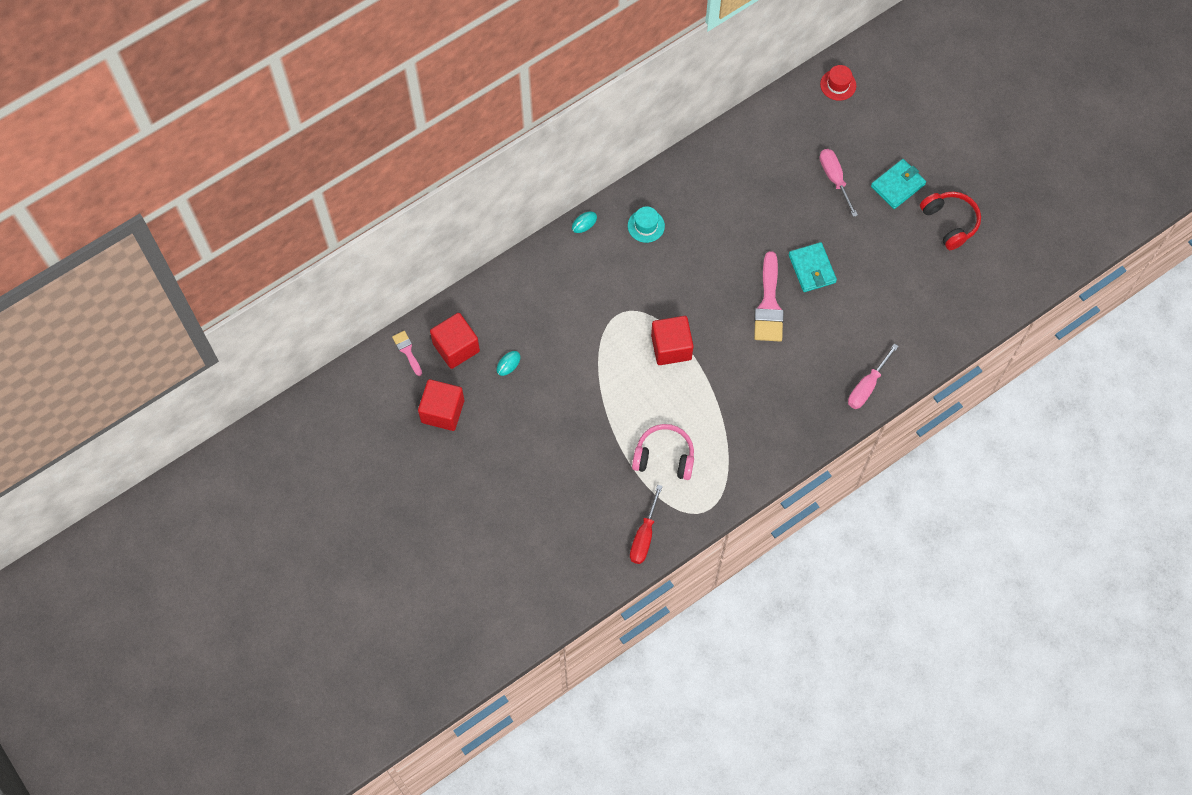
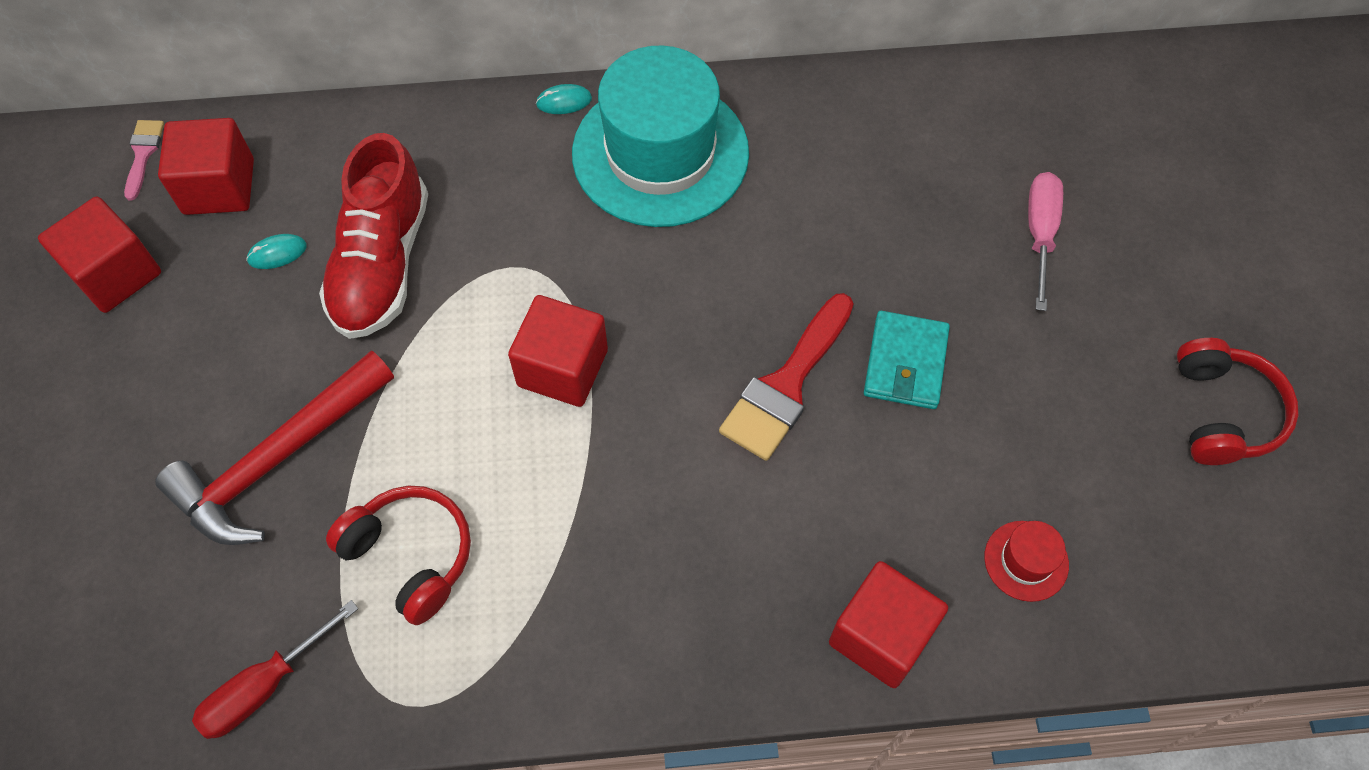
camera: 30 degrees right, 5 degrees down
turquoise hat [628,207,665,243] -> turquoise hat [572,45,749,227], size x2.48
pink headphones [632,424,694,480] -> red headphones [326,486,471,625]
pink brush [754,251,784,342] -> red brush [719,293,854,461]
red hat [820,65,856,101] -> red hat moved to [984,521,1069,602]
pink screwdriver [848,343,899,409] -> red cube [829,561,948,688]
turquoise wallet [871,159,926,209] -> none
none -> red hammer [155,350,394,545]
none -> red shoe [319,133,428,339]

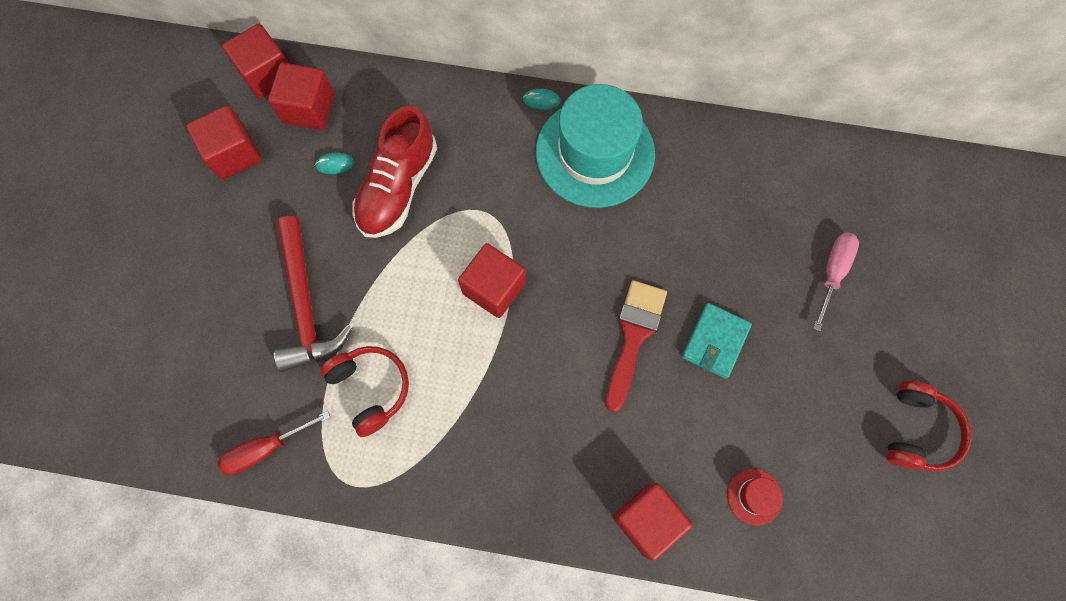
camera: 15 degrees right, 10 degrees up
pink brush [124,120,164,201] -> red cube [222,24,288,99]
red hammer [155,350,394,545] -> red hammer turned 75 degrees counterclockwise [274,216,352,372]
red brush [719,293,854,461] -> red brush turned 150 degrees clockwise [605,280,667,412]

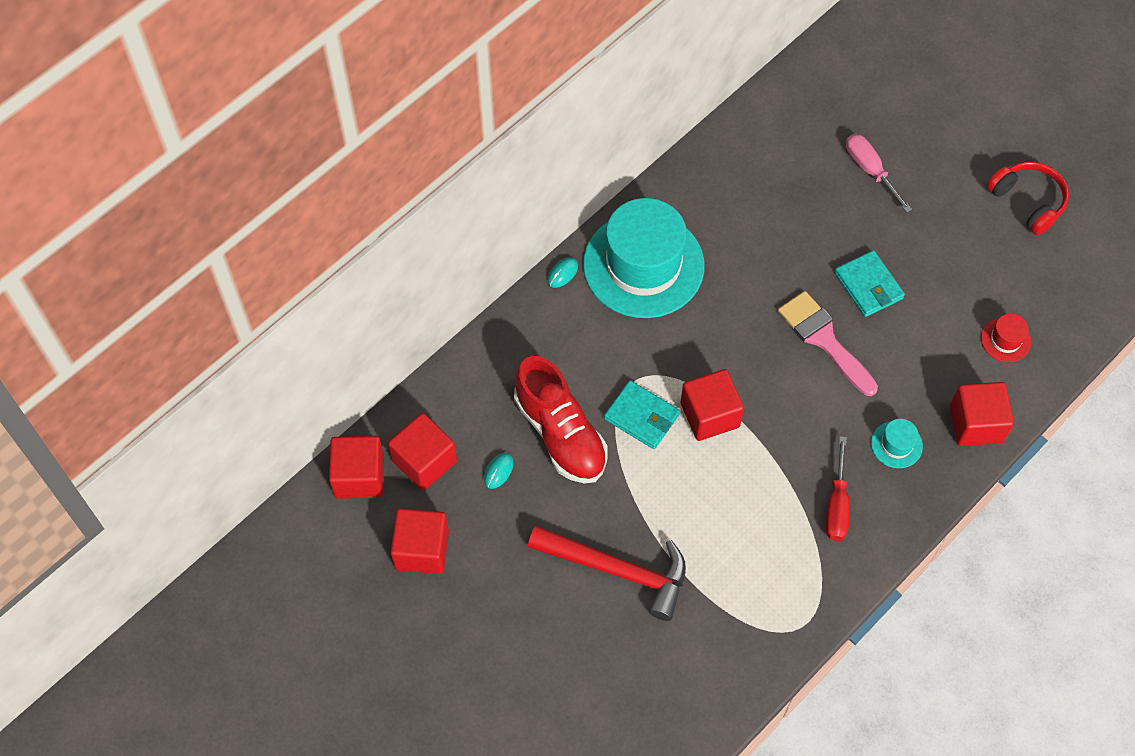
camera: 55 degrees left, 10 degrees down
red screwdriver [218,411,330,475] -> red screwdriver moved to [826,436,850,541]
red headphones [320,346,409,437] -> none
red brush [605,280,667,412] -> pink brush [778,291,878,396]
none -> turquoise wallet [604,380,680,449]
none -> turquoise hat [871,419,923,468]

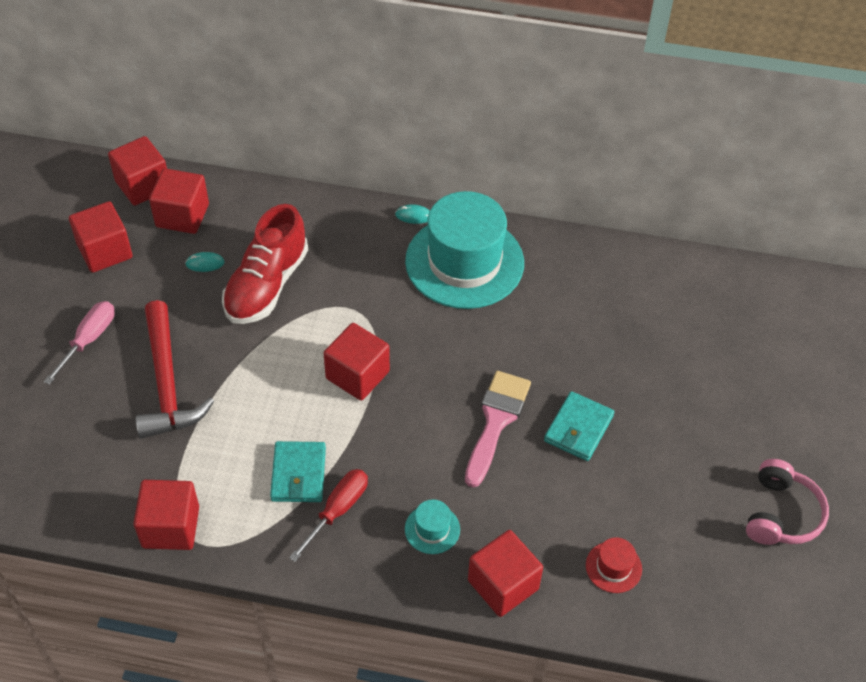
camera: 55 degrees right, 10 degrees down
turquoise wallet [604,380,680,449] -> turquoise wallet moved to [270,441,326,502]
red screwdriver [826,436,850,541] -> red screwdriver turned 150 degrees clockwise [289,469,368,562]
pink screwdriver [846,134,912,213] -> pink screwdriver moved to [44,301,115,385]
red headphones [987,162,1069,236] -> pink headphones [746,459,829,545]
none -> red cube [133,480,199,550]

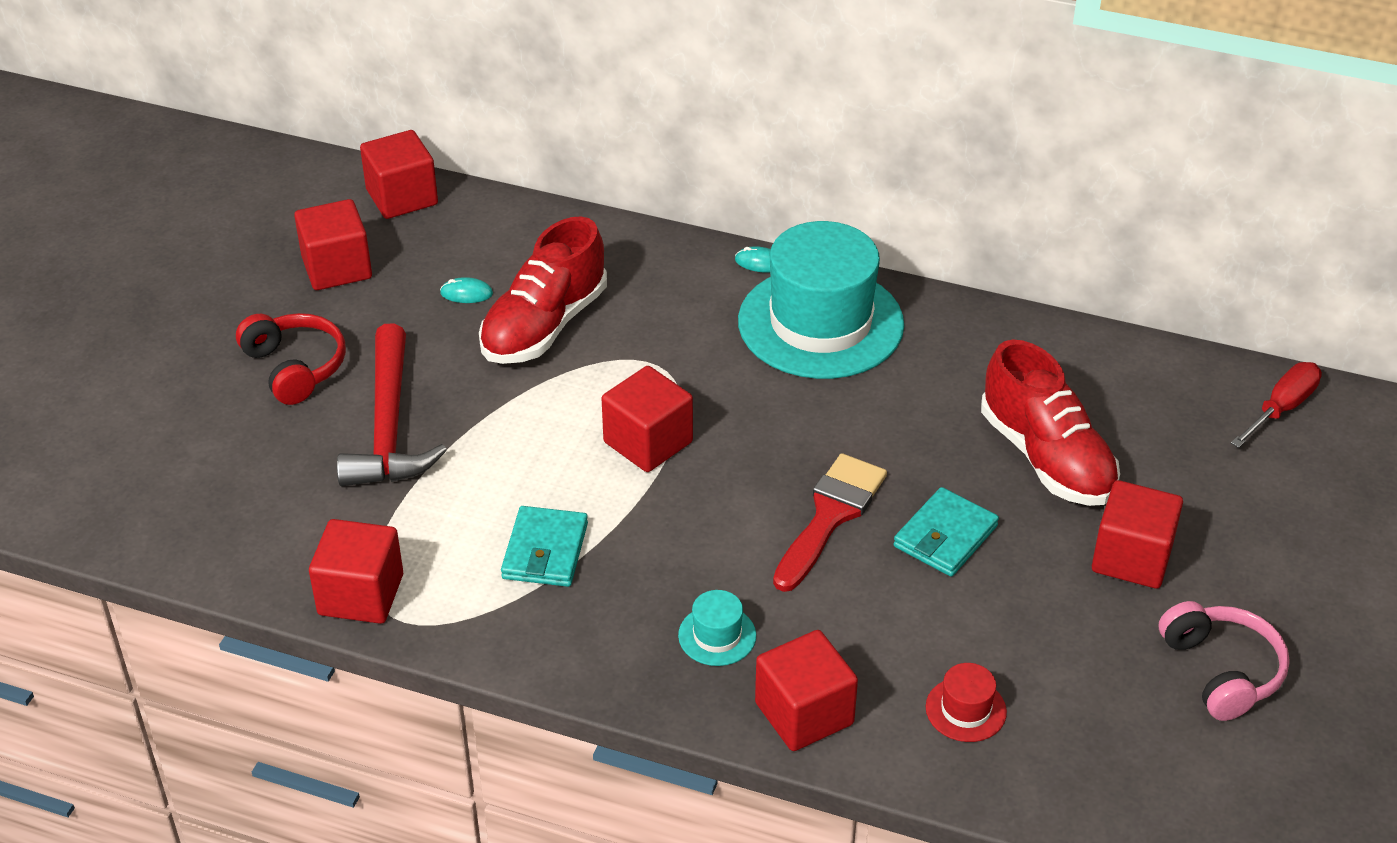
camera: 10 degrees right, 10 degrees down
pink screwdriver [44,301,115,385] -> red headphones [236,313,346,405]
red cube [149,168,209,234] -> red cube moved to [1092,480,1183,589]
red screwdriver [289,469,368,562] -> red screwdriver moved to [1231,362,1322,448]
pink brush [465,371,531,487] -> red brush [773,453,887,592]
pink headphones [746,459,829,545] -> pink headphones turned 45 degrees counterclockwise [1159,601,1290,721]
none -> red shoe [981,339,1120,506]

